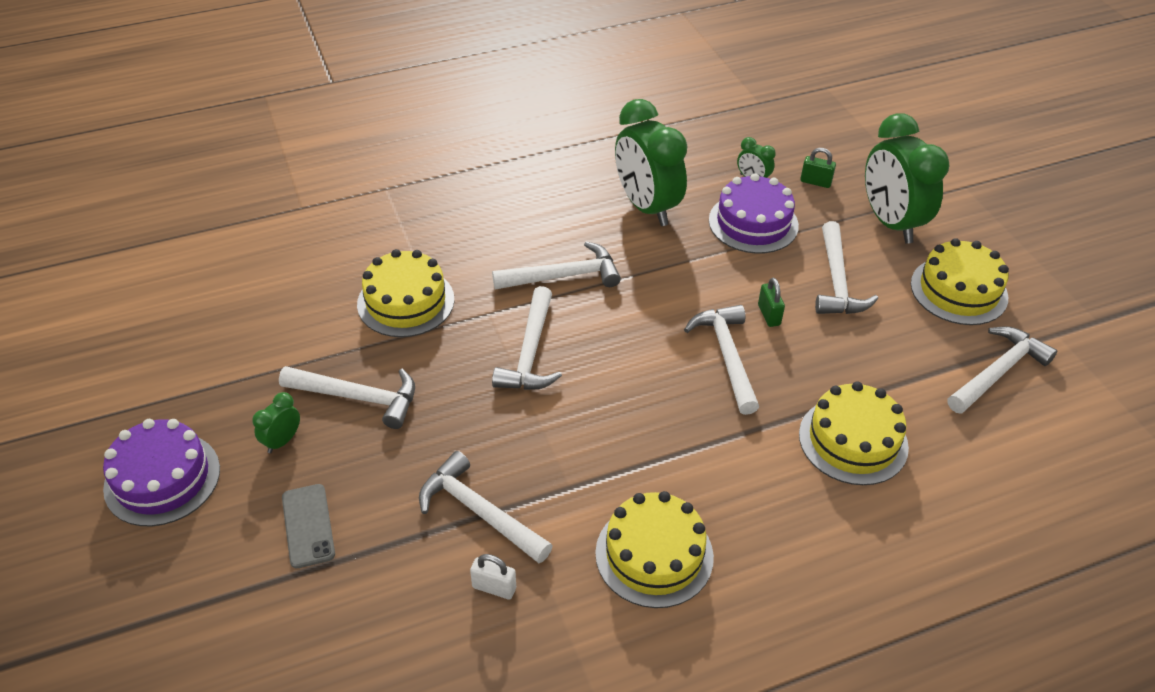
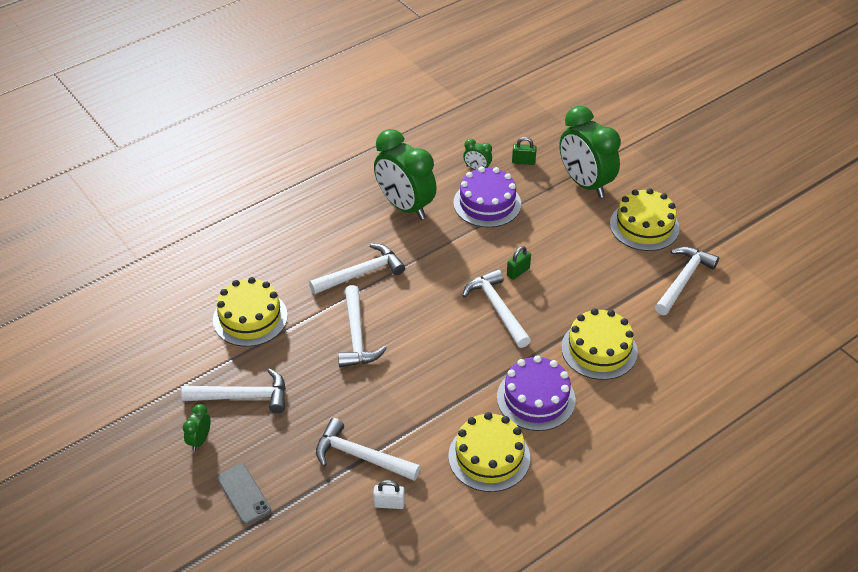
camera: 15 degrees left, 0 degrees up
purple cake [103,419,220,526] -> purple cake moved to [497,355,576,431]
green padlock [758,278,785,327] -> green padlock turned 75 degrees clockwise [507,246,531,280]
white hammer [815,221,878,314] -> none

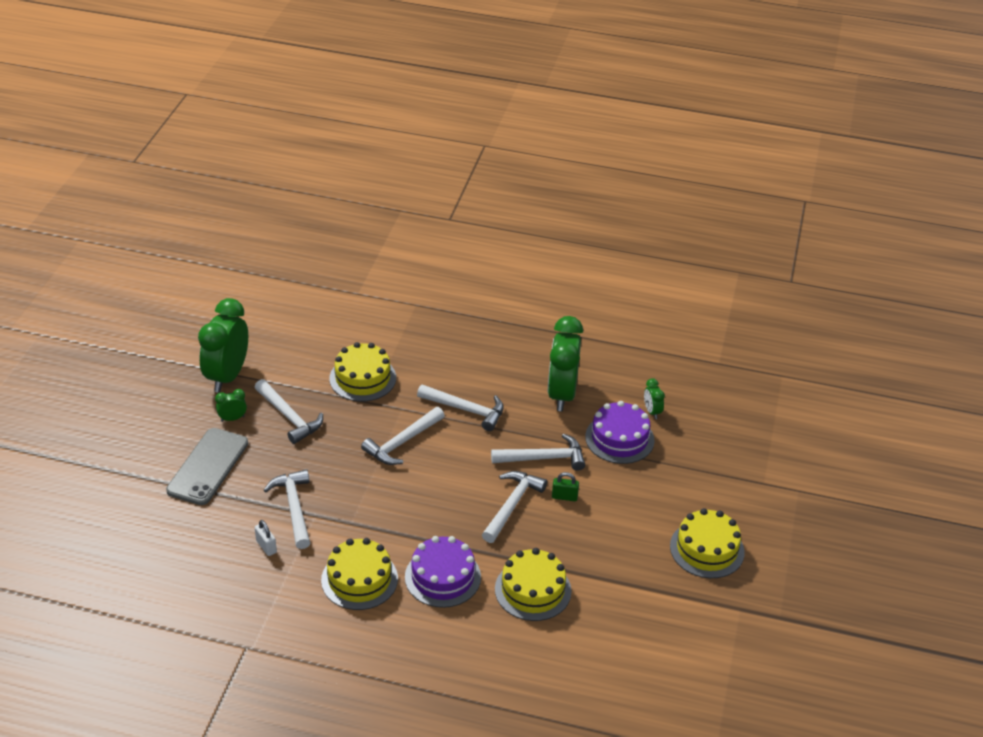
camera: 50 degrees right, 5 degrees down
grey phone [217,464,271,525] -> grey phone [166,428,248,505], size x1.72
green padlock [512,137,537,165] -> none
green clock [559,106,621,198] -> green clock moved to [198,298,248,393]
white hammer [655,246,719,315] -> white hammer moved to [491,434,585,471]

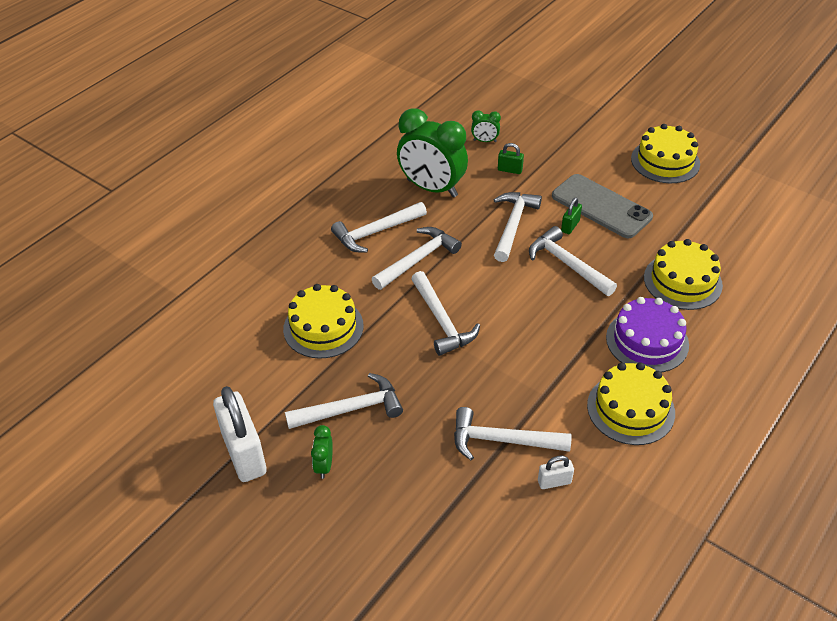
camera: 65 degrees left, 5 degrees up
grey phone [166,428,248,505] -> grey phone moved to [552,174,653,238]
green clock [198,298,248,393] -> white padlock [213,386,267,482]
purple cake [585,401,655,464] -> green padlock [498,143,524,174]
none -> white hammer [331,202,427,252]

